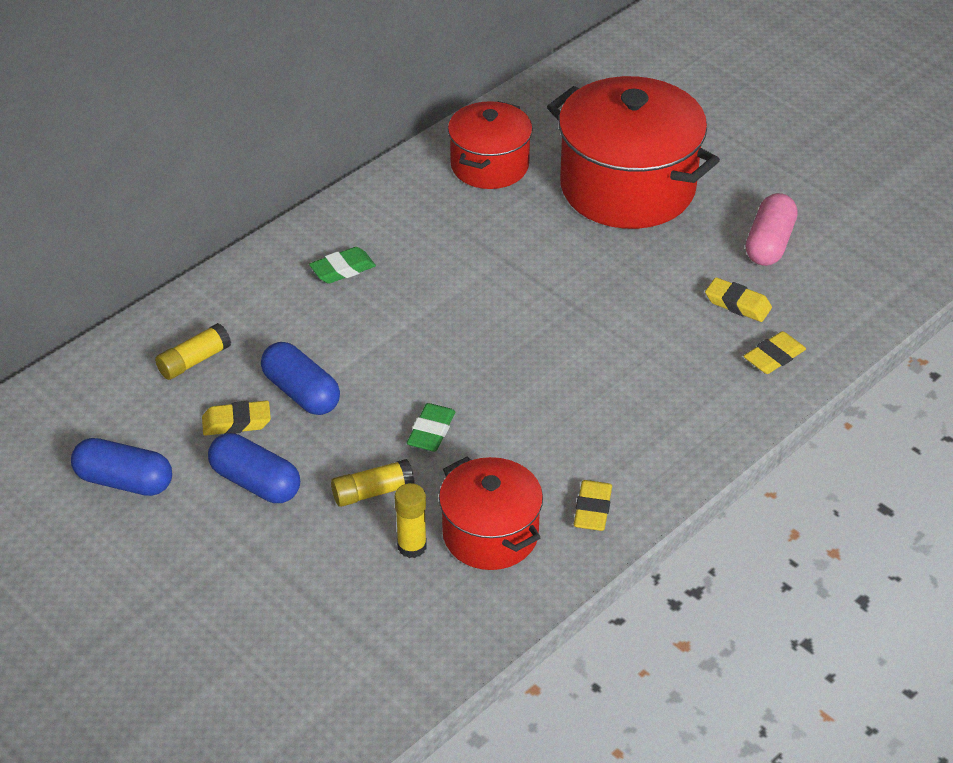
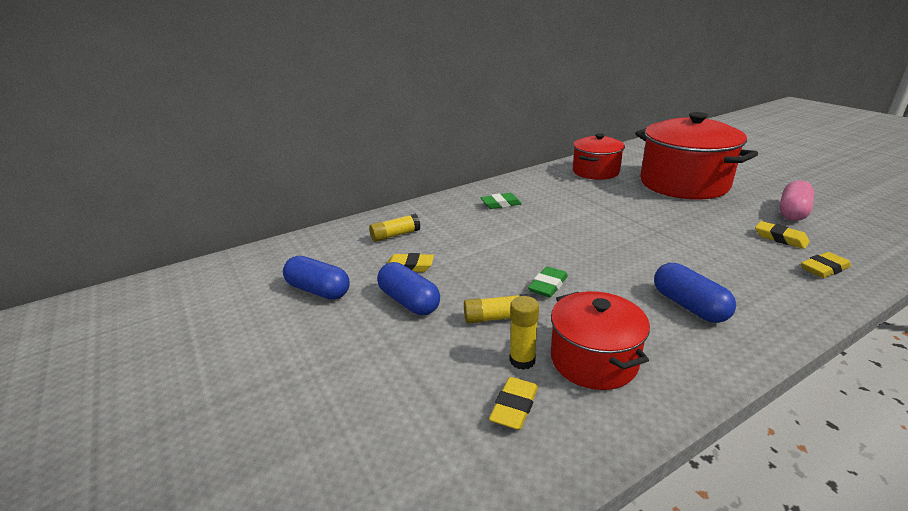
camera: 15 degrees right, 15 degrees down
blue capsule [261,342,340,415] -> blue capsule moved to [654,263,736,323]
yellow eraser [574,480,612,531] -> yellow eraser moved to [489,377,538,430]

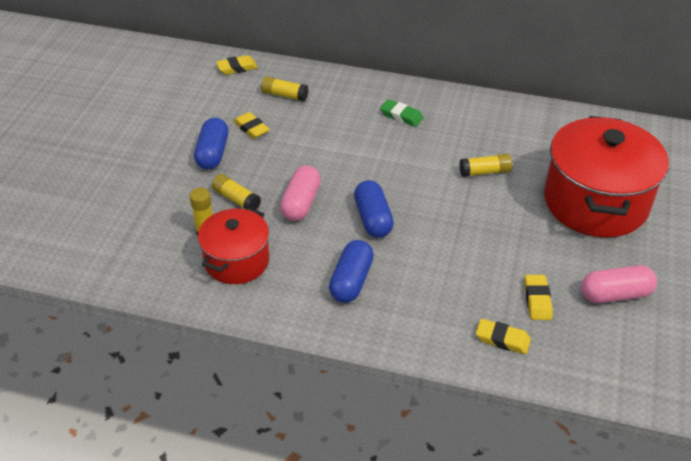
camera: 45 degrees right, 15 degrees up
blue capsule [283,256,350,300] -> blue capsule moved to [354,180,394,238]
yellow eraser [489,377,538,430] -> yellow eraser moved to [216,55,258,75]
green eraser [528,267,568,298] -> pink capsule [280,165,321,221]
red pot [573,133,625,180] -> none
none -> yellow glue stick [459,154,512,177]

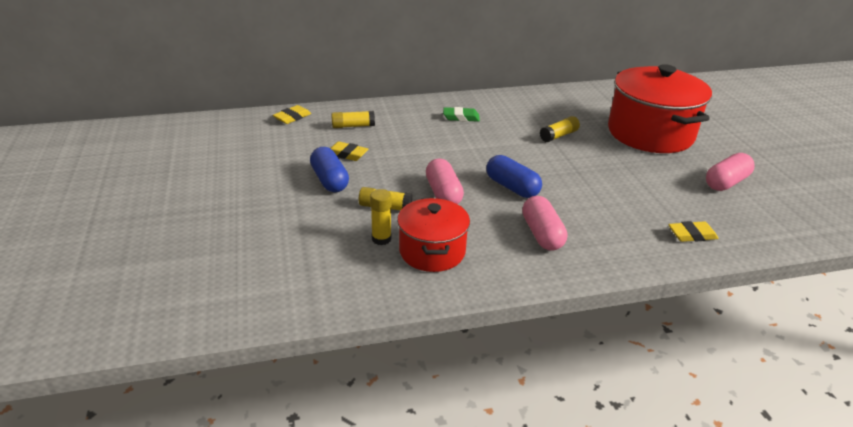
camera: 30 degrees left, 10 degrees down
blue capsule [329,240,374,303] -> pink capsule [522,196,567,251]
yellow eraser [524,275,553,320] -> none

